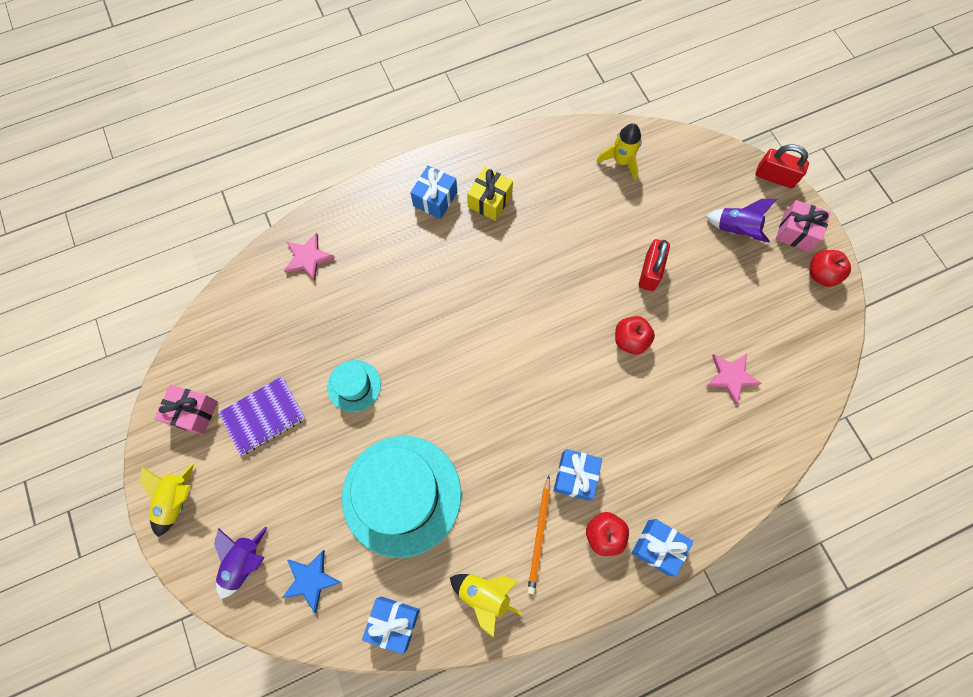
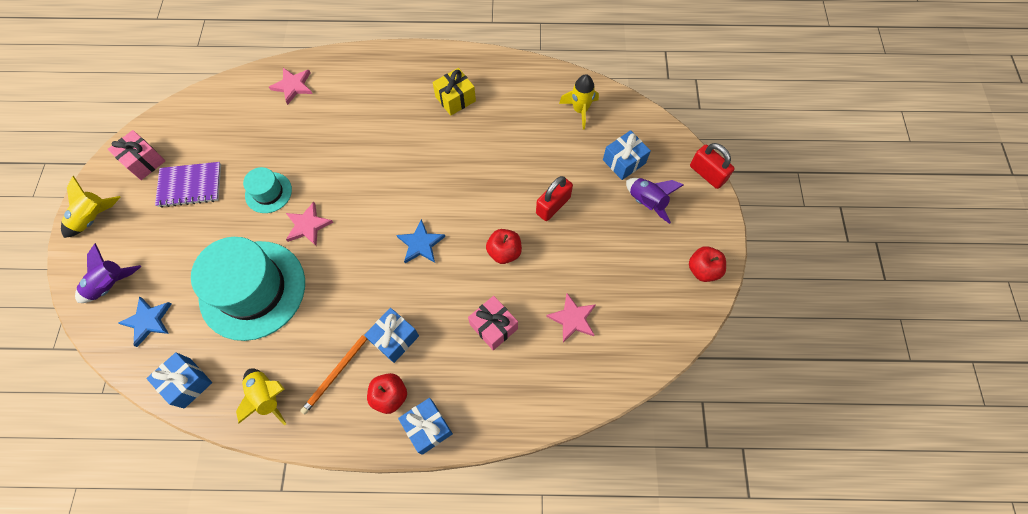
camera: 25 degrees right, 5 degrees down
blue gift [410,165,457,219] -> blue gift moved to [603,130,651,180]
pink gift [776,200,831,252] -> pink gift moved to [468,296,518,350]
none -> pink star [286,202,333,246]
none -> blue star [397,219,445,263]

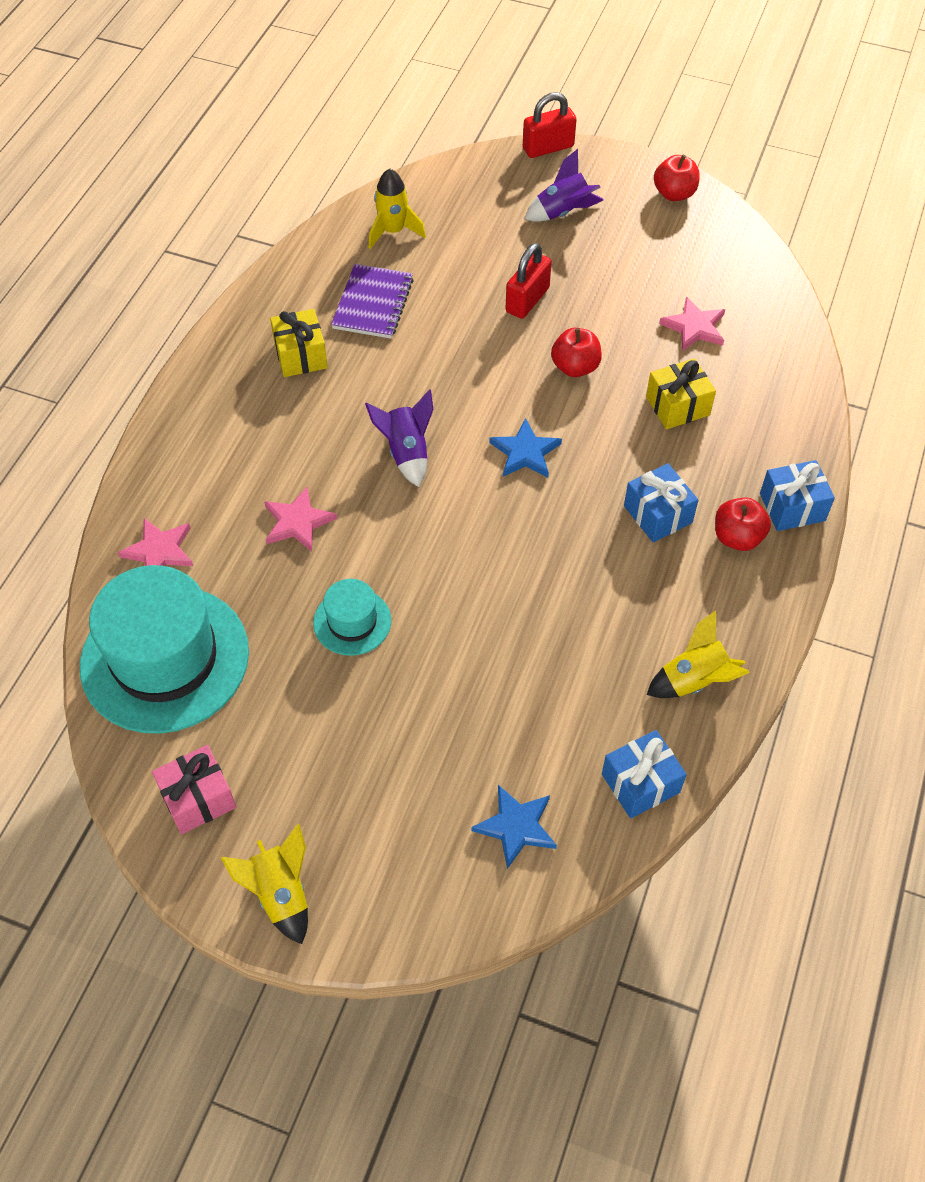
camera: 70 degrees left, 10 degrees down
purple rocket [75,243,141,303] -> purple rocket moved to [365,389,433,487]
purple notebook [155,162,221,208] -> purple notebook moved to [331,264,414,339]
turquoise hat [191,237,305,341] -> turquoise hat moved to [80,565,249,734]
pink star [286,202,333,246] -> pink star moved to [264,487,337,552]
orange pencil [300,333,368,414] -> none
pink gift [468,296,518,350] -> yellow gift [646,358,716,429]
red padlock [536,176,573,221] -> red padlock turned 60 degrees clockwise [505,243,552,319]
blue gift [603,130,651,180] -> none

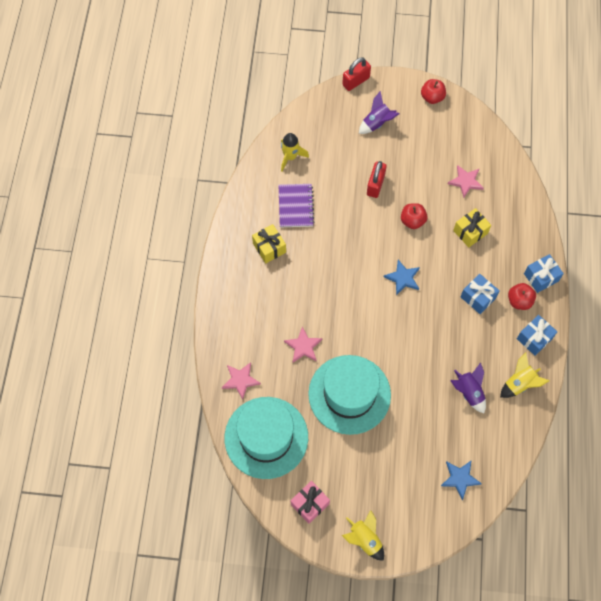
camera: 15 degrees left, 10 degrees up
turquoise hat [313,579,391,656] -> turquoise hat [308,355,391,435], size x2.11
purple rocket [365,389,433,487] -> purple rocket moved to [450,363,486,413]
blue gift [602,730,687,819] -> blue gift moved to [517,315,557,356]

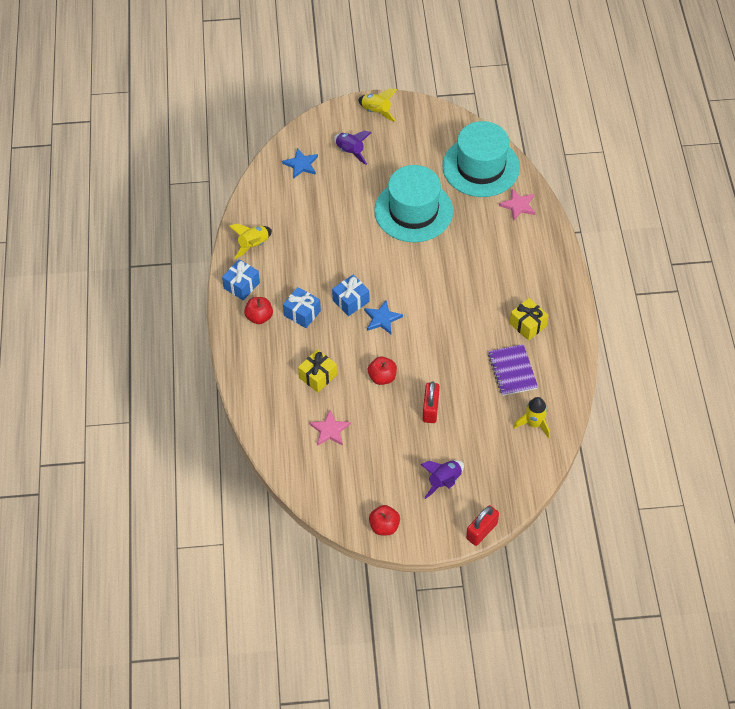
camera: 170 degrees right, 10 degrees down
pink star [284,327,322,362] -> none
pink gift [291,481,330,524] -> none
purple rocket [450,363,486,413] -> purple rocket moved to [334,131,372,165]
blue gift [524,254,564,293] -> blue gift moved to [332,275,369,316]

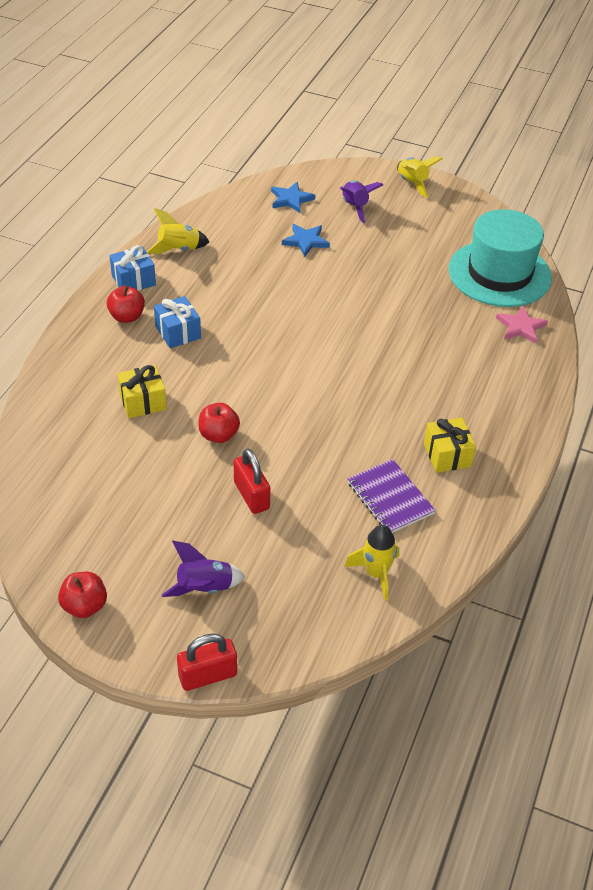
camera: 25 degrees right, 10 degrees down
pink star [309,410,351,446] -> none
blue gift [332,275,369,316] -> none
blue star [364,301,403,334] -> blue star moved to [282,224,330,257]
turquoise hat [374,165,453,242] -> none
red padlock [423,382,440,423] -> red padlock turned 60 degrees counterclockwise [234,449,270,514]
purple notebook [488,344,538,396] -> purple notebook turned 45 degrees counterclockwise [348,459,436,533]

